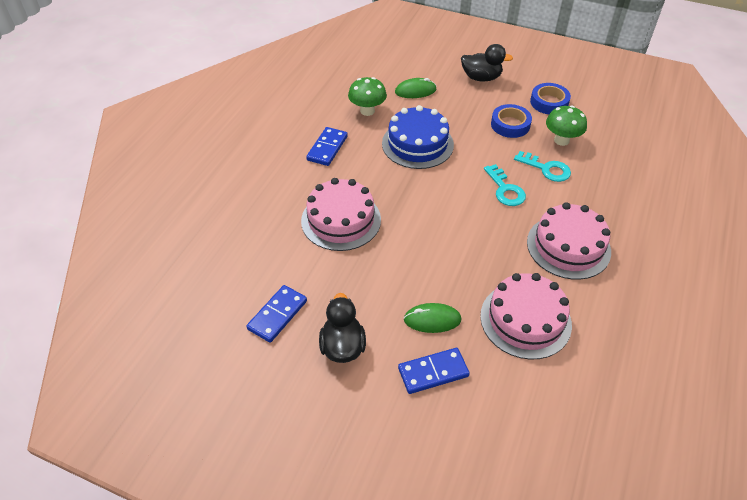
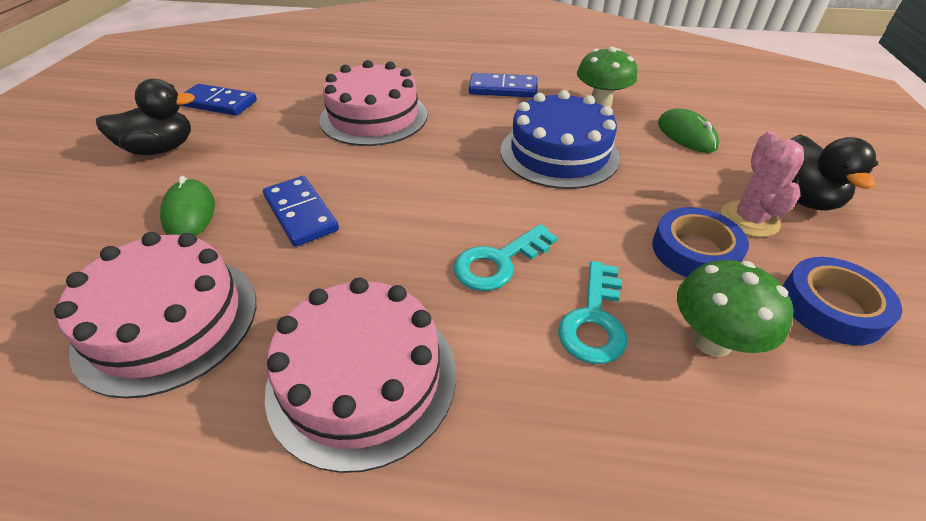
camera: 75 degrees right, 5 degrees down
blue domino [398,348,470,394] -> blue domino moved to [263,176,339,247]
none -> pink cactus [721,131,804,237]

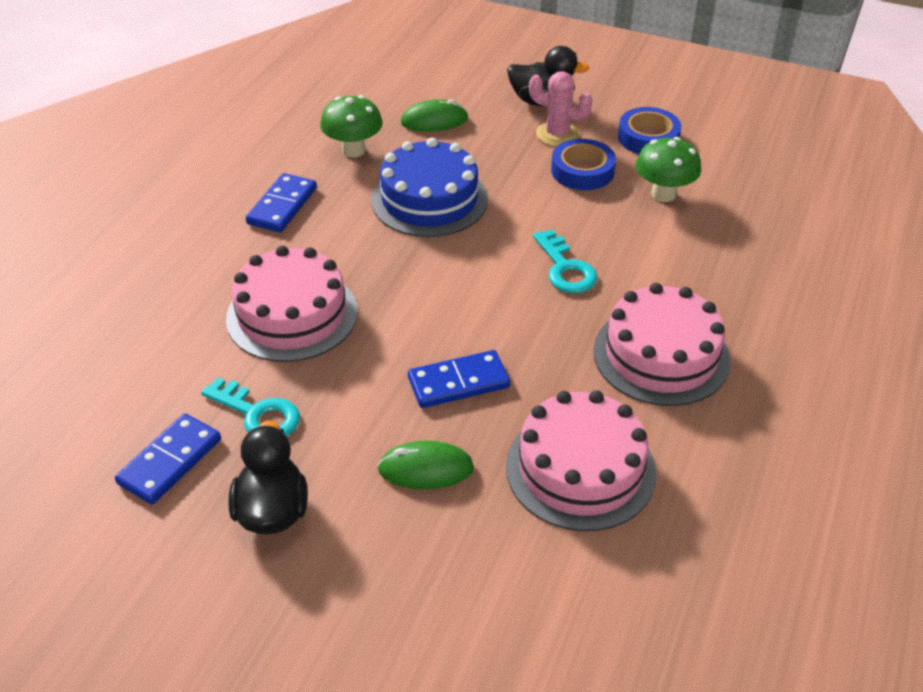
camera: 75 degrees left, 0 degrees up
turquoise key [558,261,627,364] -> turquoise key moved to [201,377,300,437]

